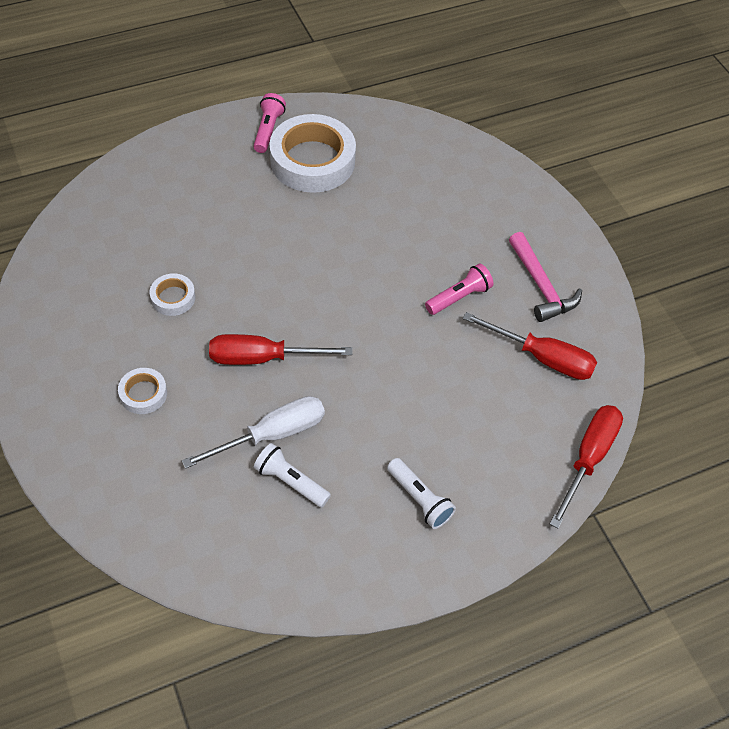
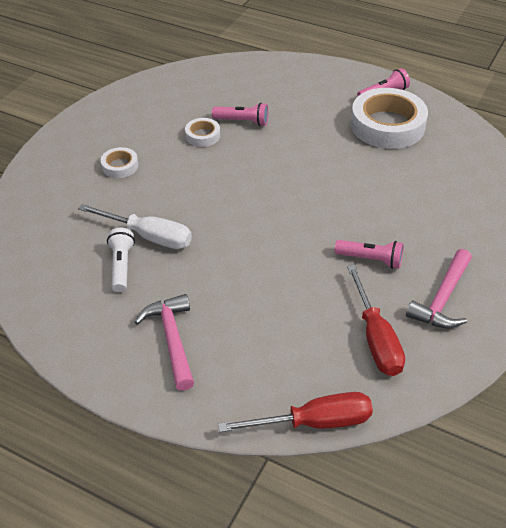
camera: 55 degrees right, 10 degrees down
red screwdriver [209,334,353,365] -> none
white flashlight [387,458,456,529] -> pink hammer [135,294,194,391]
none -> pink flashlight [212,103,269,126]

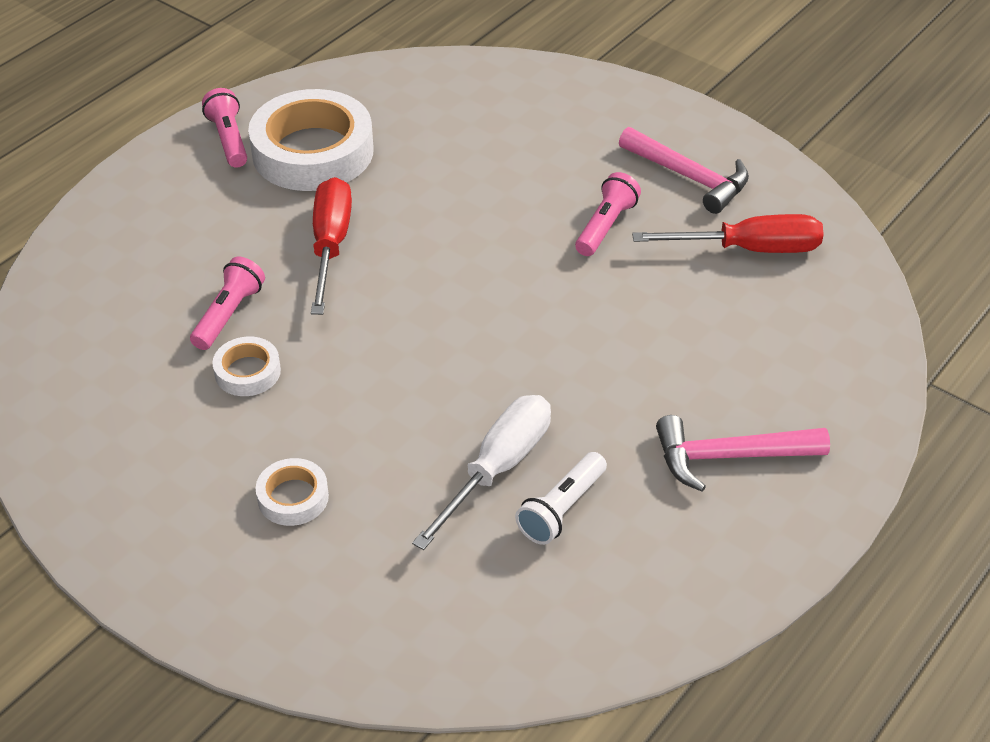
camera: 80 degrees left, 0 degrees up
white flashlight [107,228,135,292] -> white flashlight turned 60 degrees counterclockwise [515,452,607,545]
red screwdriver [218,392,373,432] -> red screwdriver moved to [311,177,352,315]

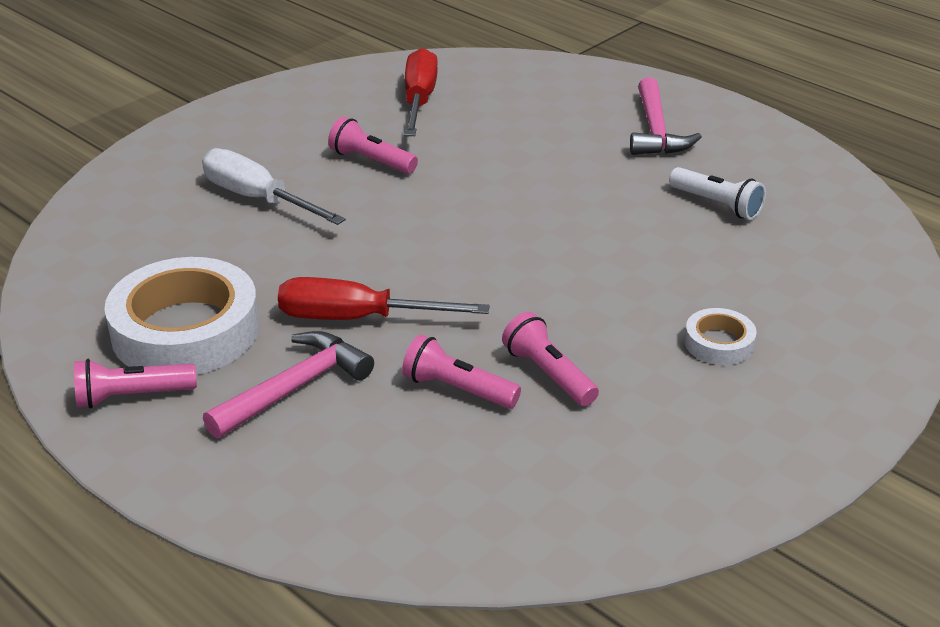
camera: 85 degrees left, 10 degrees down
white tape [212,337,281,396] -> pink flashlight [502,312,599,406]
white screwdriver [412,395,551,550] -> white screwdriver moved to [202,148,346,225]
pink hammer [619,127,749,214] -> pink hammer moved to [203,331,374,438]

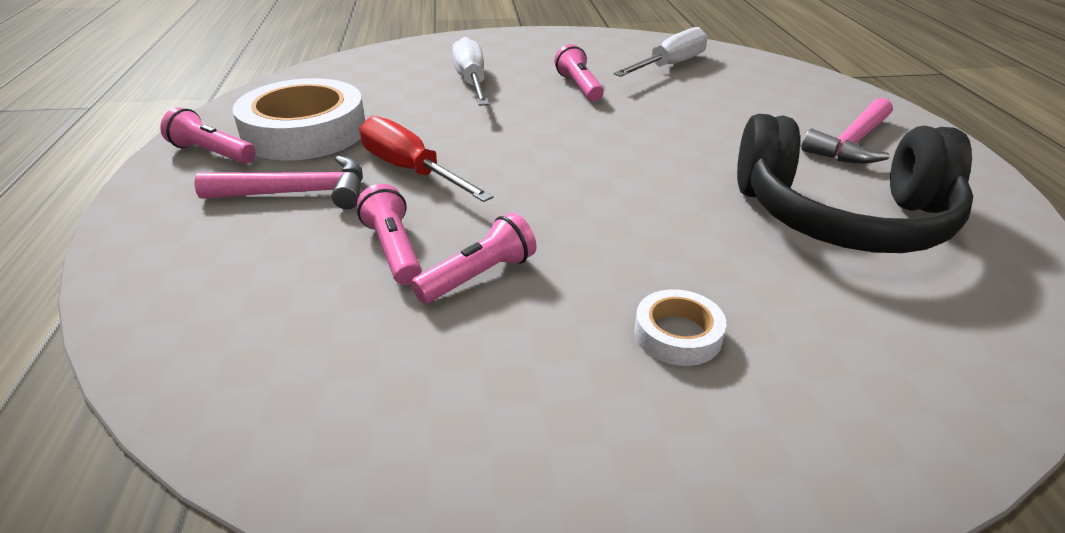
camera: 40 degrees right, 0 degrees up
red screwdriver [404,48,438,136] -> white screwdriver [613,27,708,77]
pink flashlight [502,312,599,406] -> pink flashlight turned 45 degrees clockwise [411,212,536,304]
white flashlight [669,167,766,220] -> black headphones [737,114,973,253]

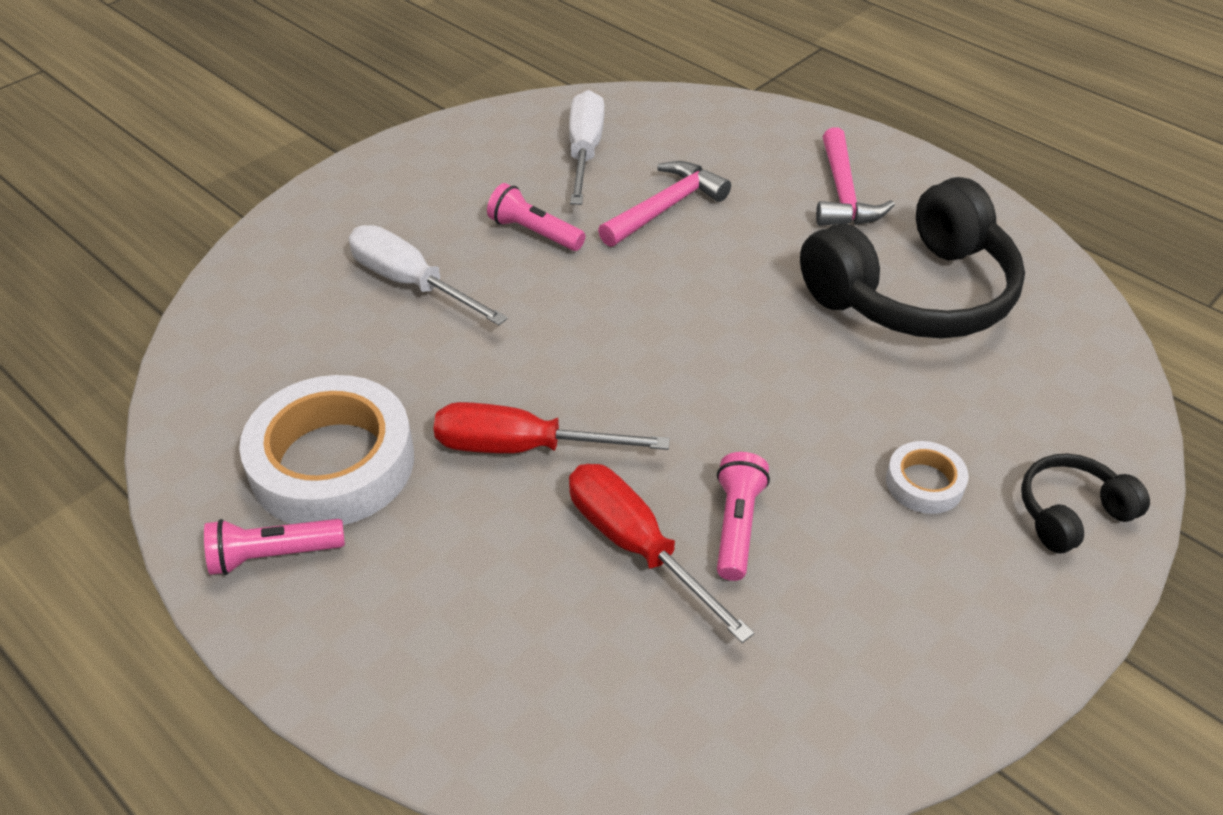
camera: 40 degrees left, 10 degrees up
pink hammer [194,156,363,209] -> pink hammer moved to [598,161,731,247]
pink flashlight [357,184,421,285] -> red screwdriver [569,464,754,643]
none -> black headphones [1021,453,1150,553]

